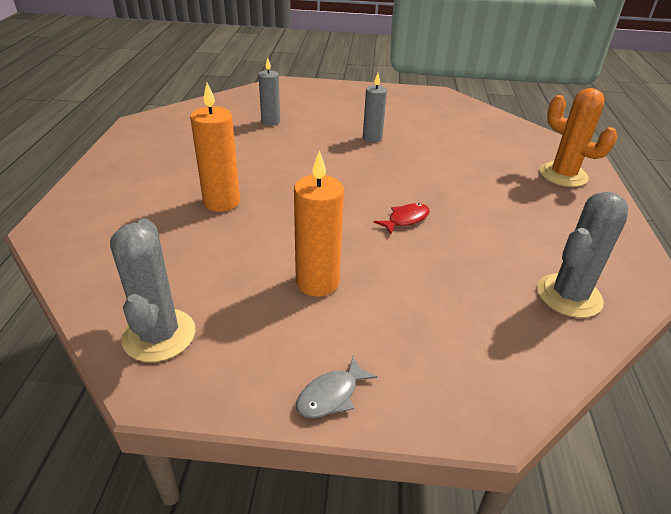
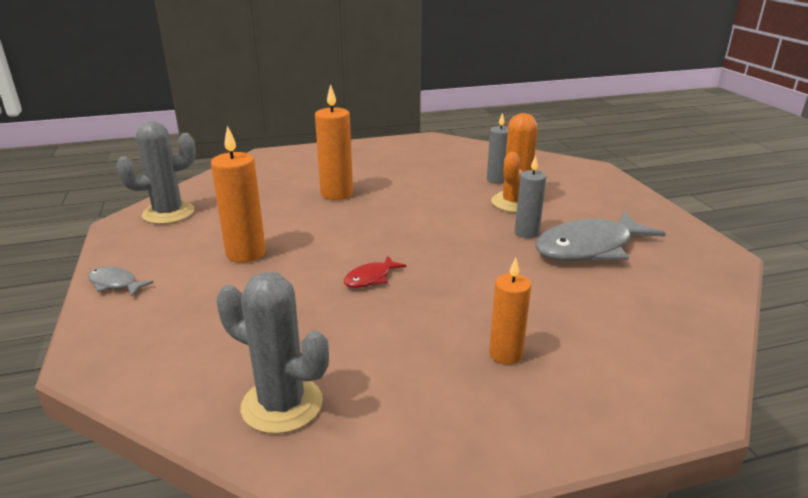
camera: 70 degrees right, 10 degrees down
red fish [374,203,430,234] -> red fish turned 105 degrees clockwise [344,256,406,288]
orange cactus [539,88,617,187] -> orange cactus moved to [491,113,538,213]
none -> orange candle [489,258,531,365]
none -> grey fish [535,211,666,261]

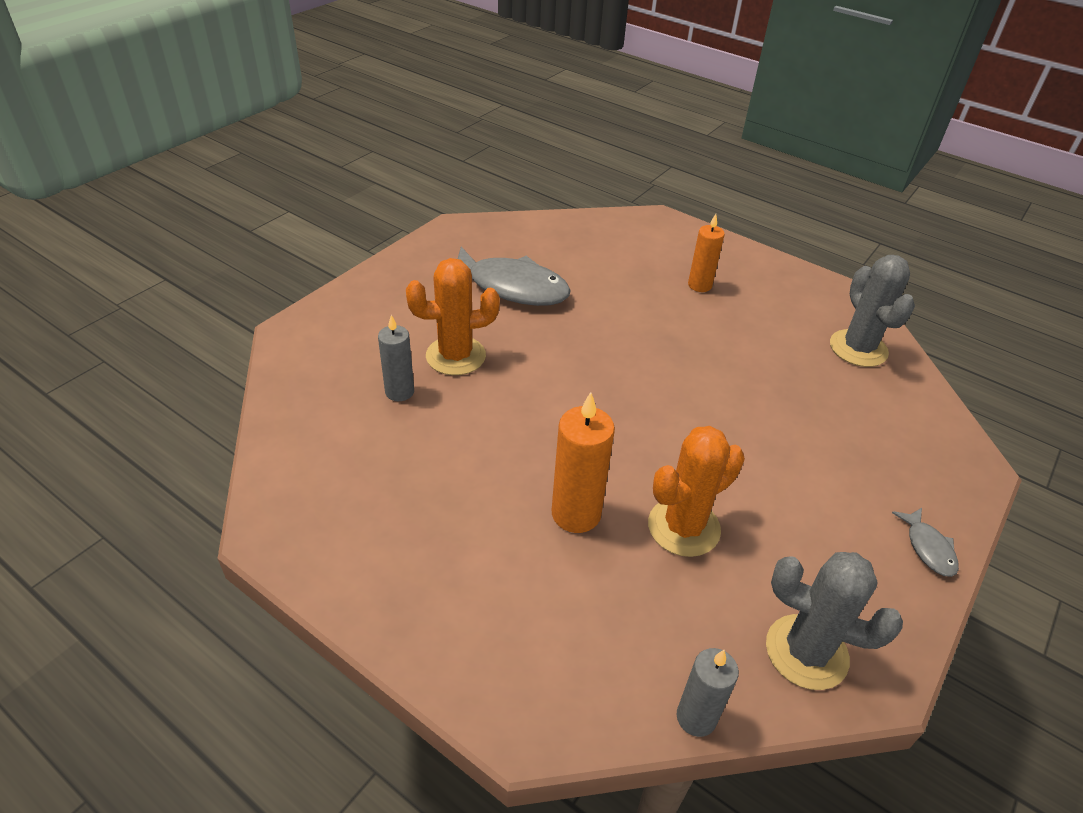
camera: 130 degrees left, 15 degrees up
orange candle [211,126,266,263] -> none
red fish [344,256,406,288] -> none
grey candle [515,155,546,238] -> grey candle moved to [677,648,739,737]
none -> orange cactus [648,426,745,557]

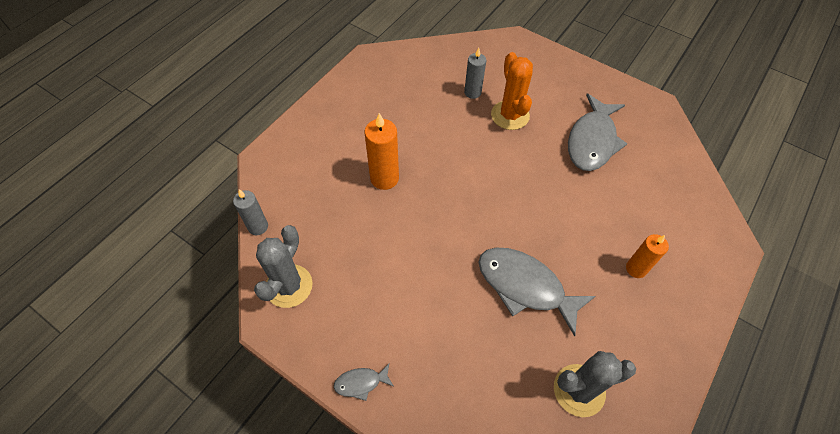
camera: 90 degrees right, 15 degrees up
orange cactus [648,426,745,557] -> none
none -> grey fish [478,248,596,337]

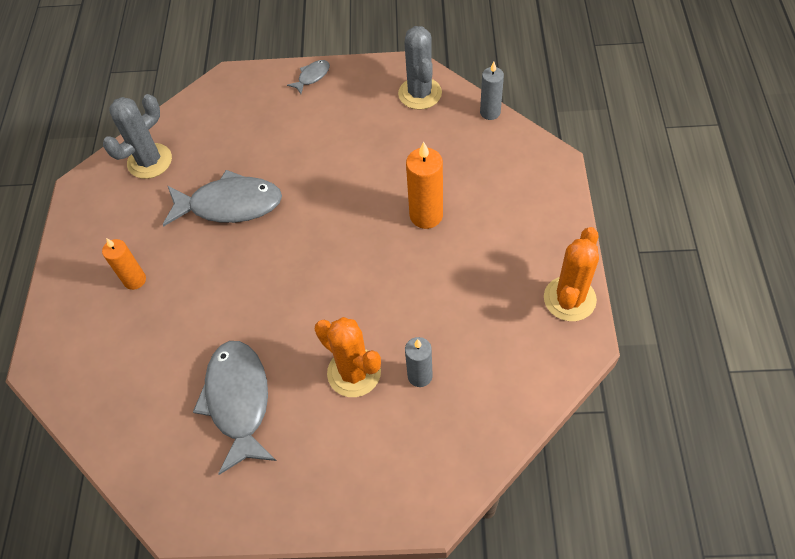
camera: 150 degrees right, 0 degrees up
none -> orange cactus [544,227,599,321]

